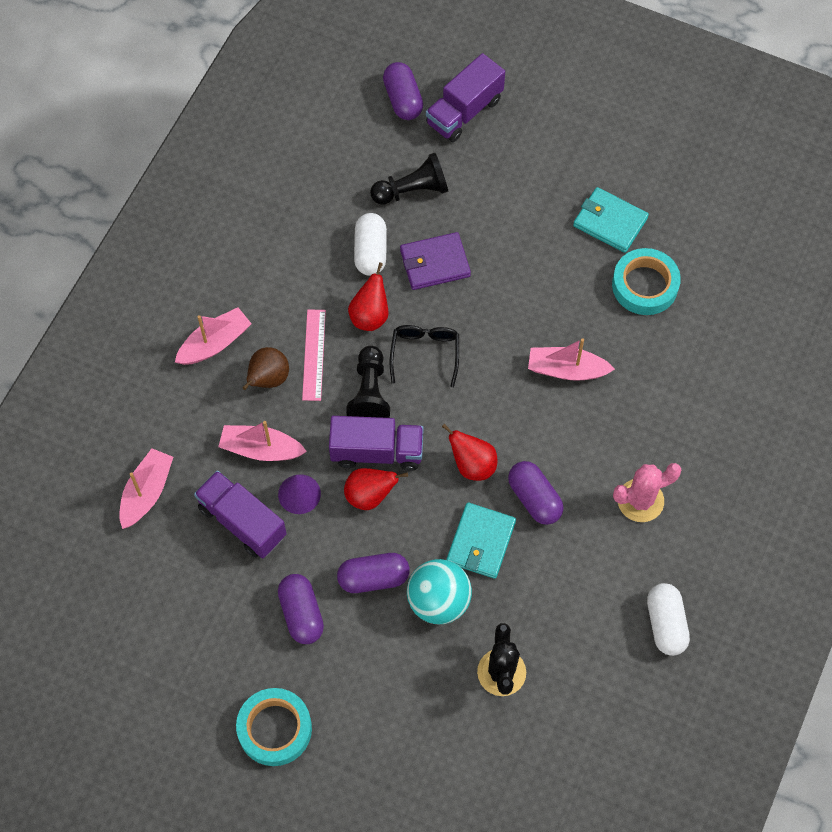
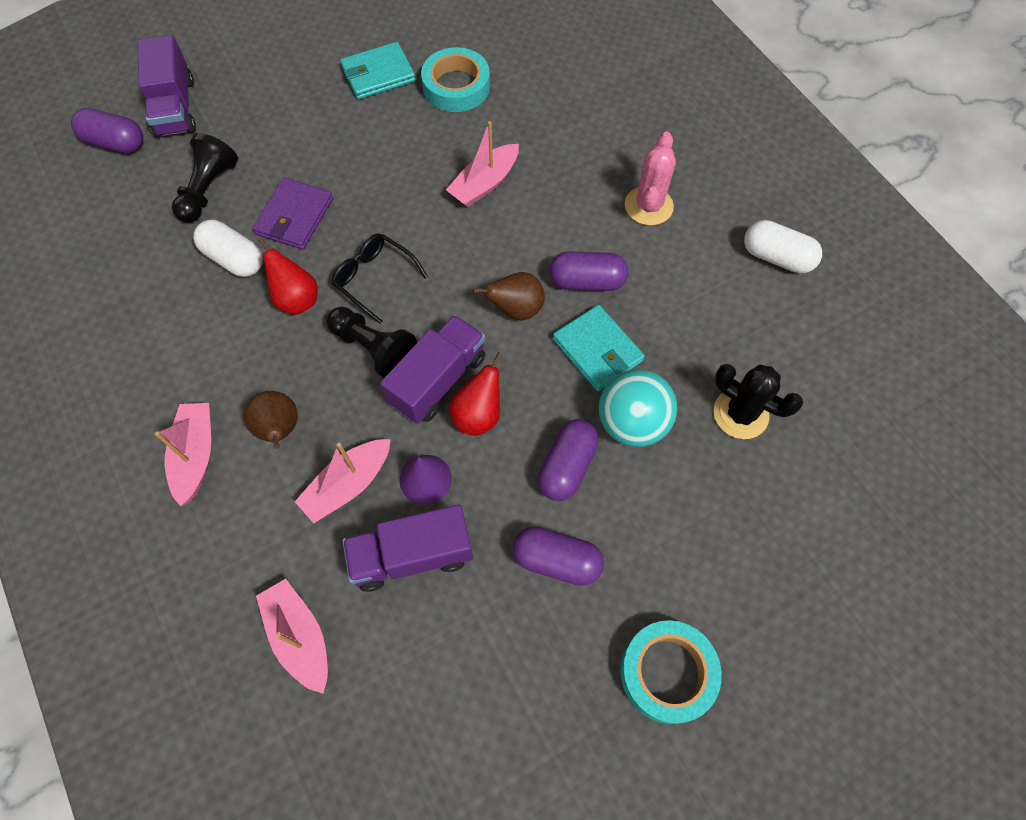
camera: 55 degrees left, 0 degrees up
pink ruler [302,309,326,401] -> none
red pear [442,424,497,481] -> brown pear [473,272,545,321]

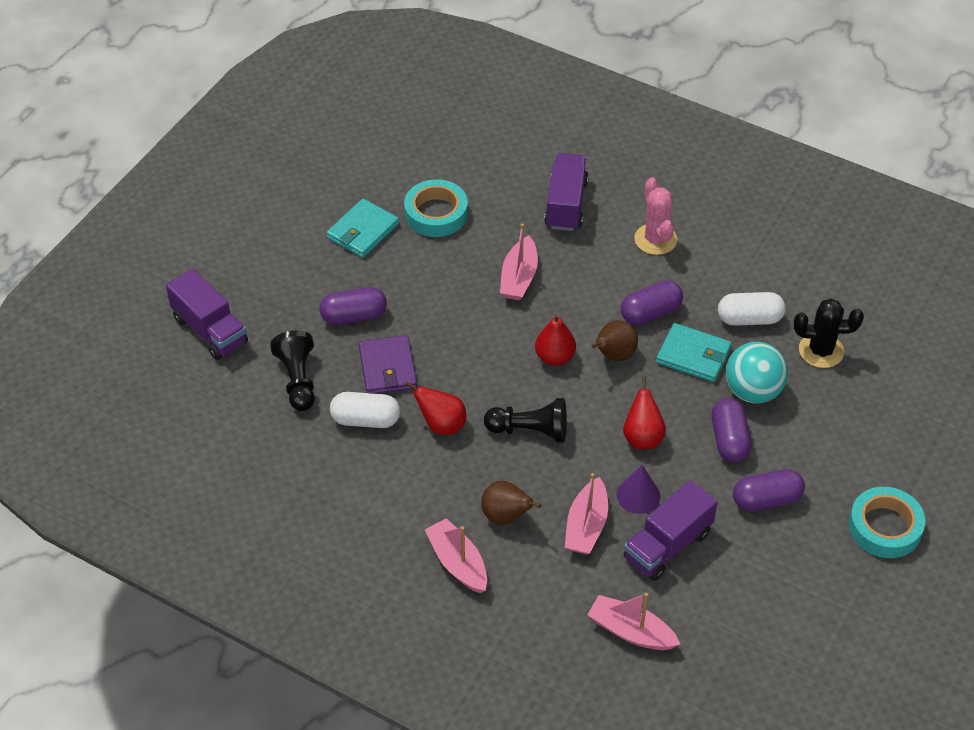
camera: 30 degrees left, 15 degrees down
purple capsule [71,108,143,153] -> purple capsule moved to [320,287,387,325]
black glasses [332,234,428,324] -> none
purple truck [380,315,486,424] -> purple truck moved to [544,153,588,231]
white capsule [744,220,822,274] -> white capsule moved to [718,292,785,326]
none -> red pear [535,314,576,366]

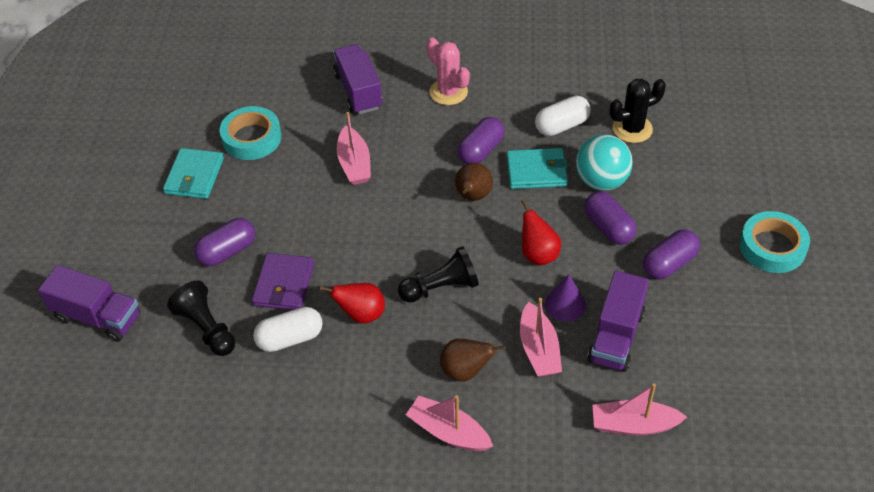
camera: 25 degrees left, 0 degrees up
purple wallet [359,335,417,394] -> purple wallet turned 45 degrees clockwise [252,253,314,310]
red pear [535,314,576,366] -> none

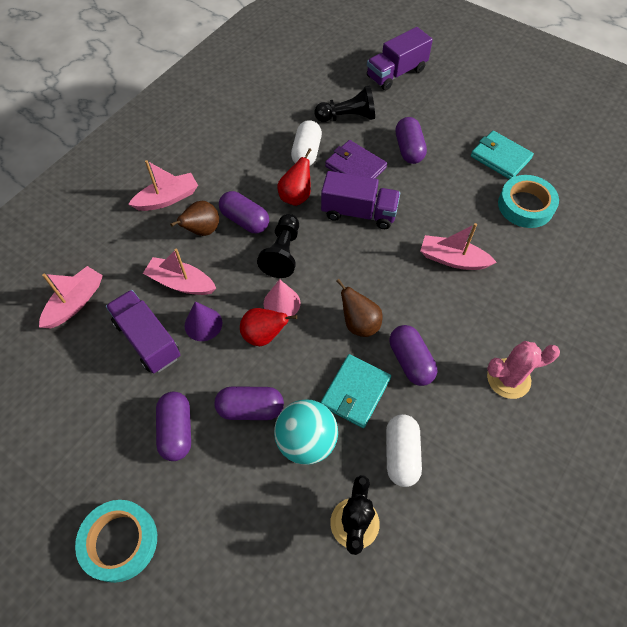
camera: 120 degrees right, 10 degrees up
purple truck [333,44,383,114] -> purple truck moved to [321,171,400,229]
none -> purple capsule [219,191,269,233]
none -> pink cone [264,279,301,316]

